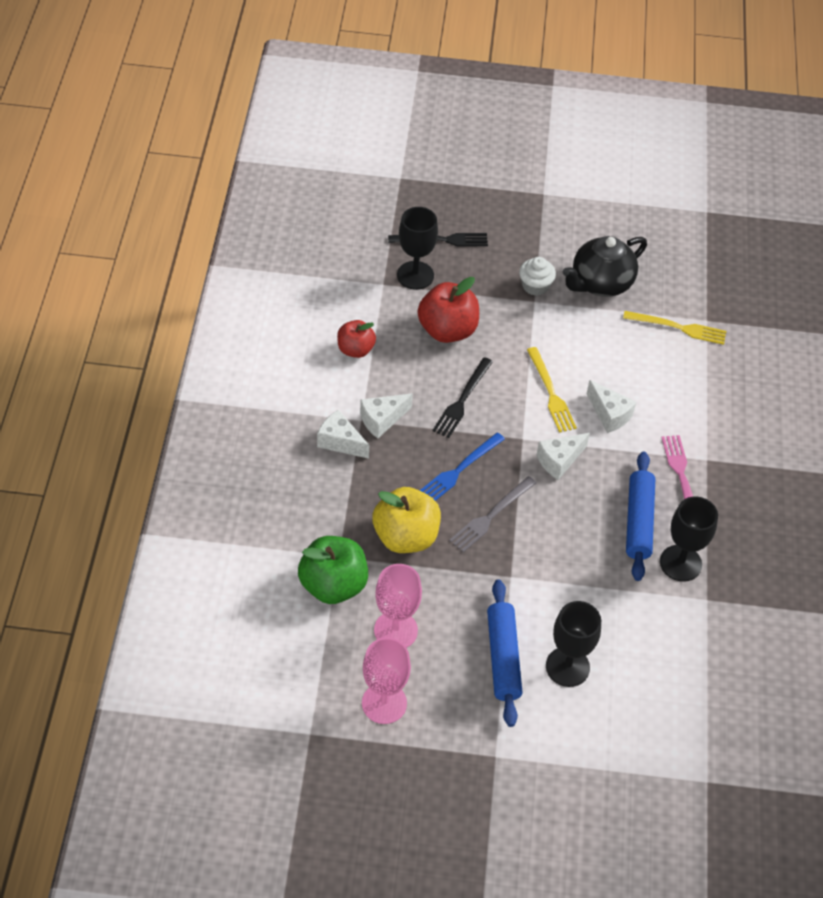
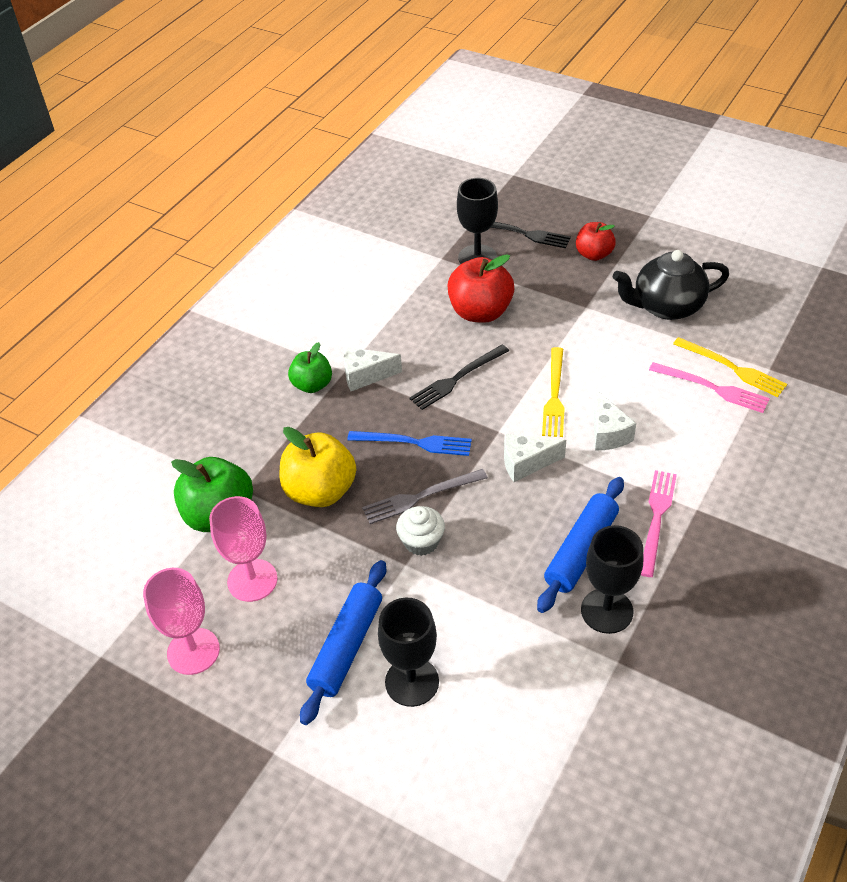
camera: 30 degrees right, 5 degrees down
white cheese [317,410,369,459] -> green apple [288,342,332,393]
red apple [337,320,376,358] -> red apple moved to [576,222,616,261]
blue fork [419,432,505,501] -> blue fork turned 150 degrees counterclockwise [347,431,472,456]
white cupcake [519,257,556,296] -> white cupcake moved to [396,506,445,556]
none -> pink fork [649,362,770,413]

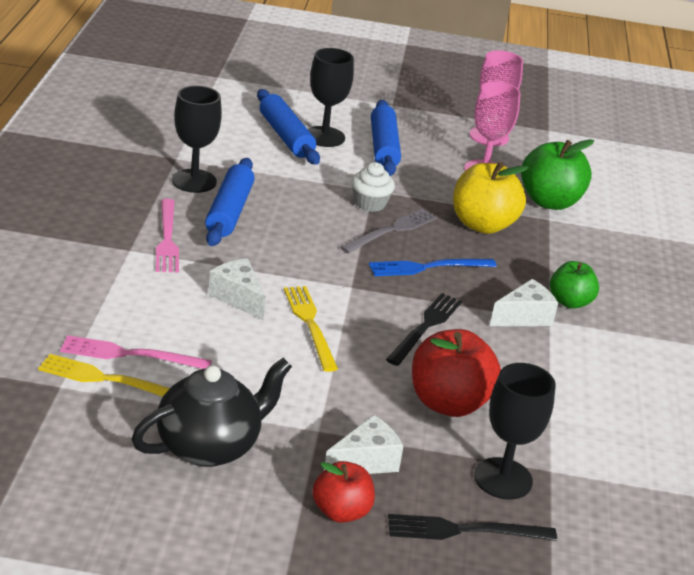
camera: 150 degrees right, 15 degrees down
white cheese [504,434,566,482] -> white cheese moved to [324,415,404,474]
none -> blue rolling pin [257,89,320,165]

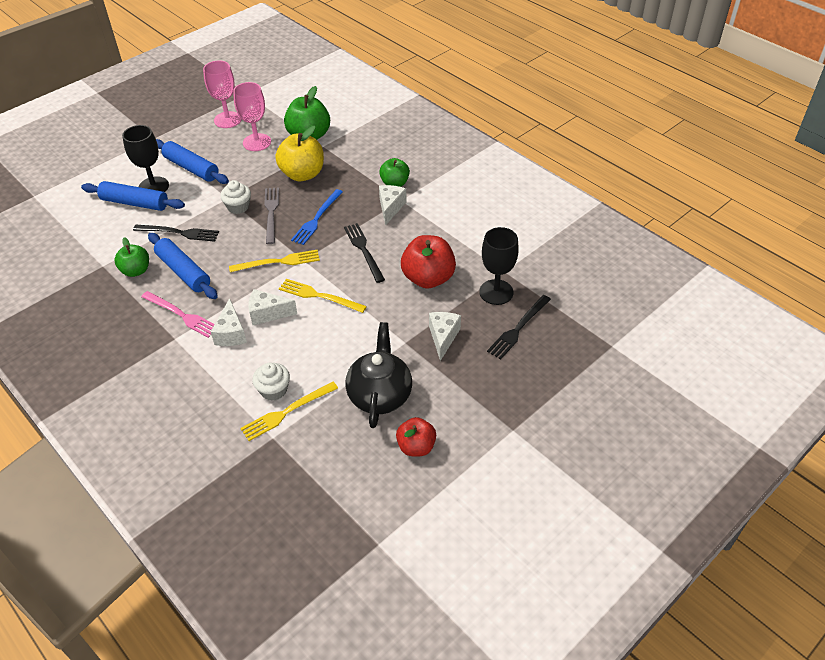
camera: 45 degrees left, 15 degrees up
pink fork [60,335,212,369] -> white cupcake [252,363,290,401]
black goblet [172,86,222,193] -> green apple [114,237,149,277]
red apple [312,461,375,523] -> red apple moved to [396,417,436,456]
none -> black fork [133,225,219,242]
none -> white cheese [211,298,247,346]
none -> yellow fork [229,250,320,272]

